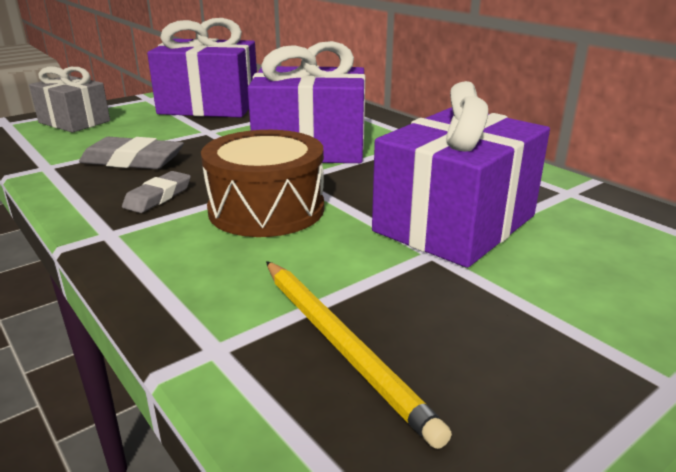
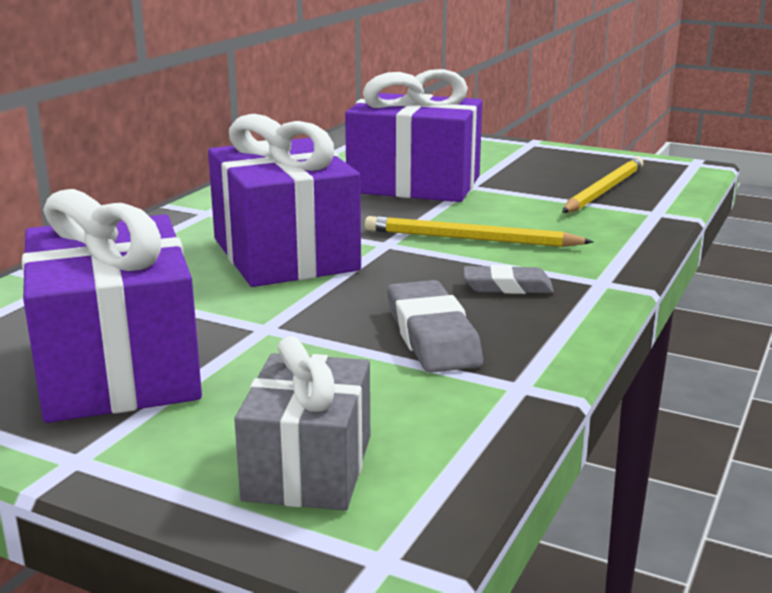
camera: 115 degrees left, 5 degrees down
brown drum [201,130,324,237] -> yellow pencil [365,216,594,247]

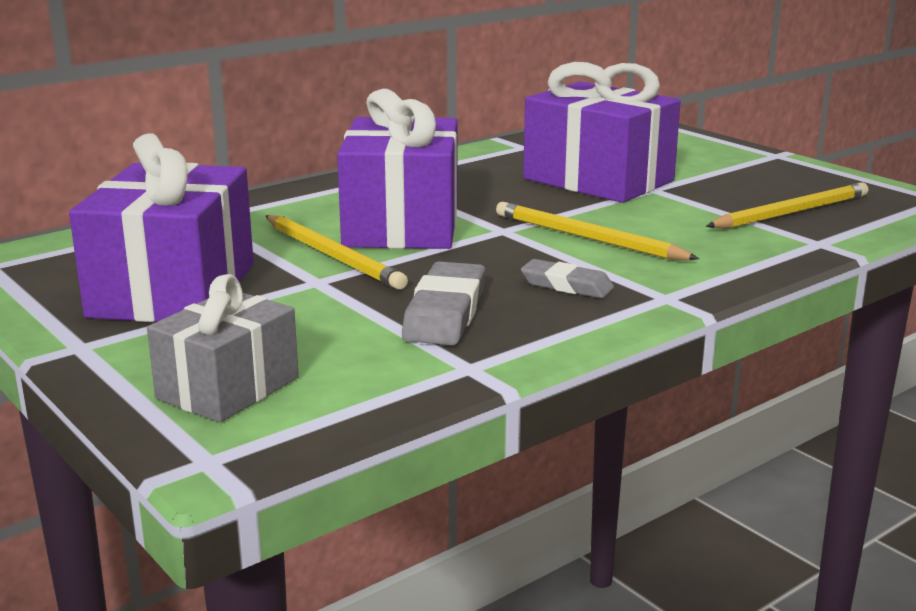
camera: 25 degrees right, 0 degrees up
none -> yellow pencil [266,215,408,289]

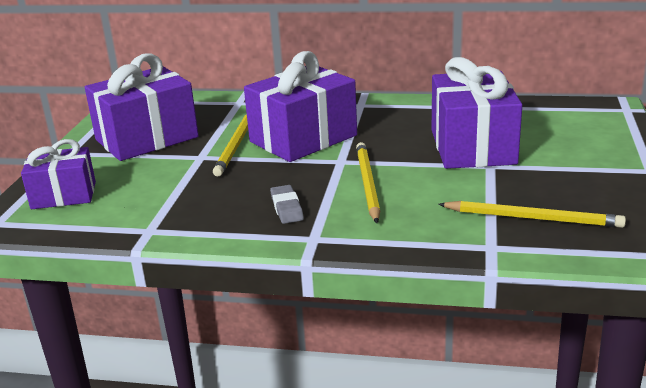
camera: 50 degrees right, 5 degrees up
grey gift [147,274,299,423] -> purple gift [21,139,96,209]
grey eraser [402,261,485,345] -> none

